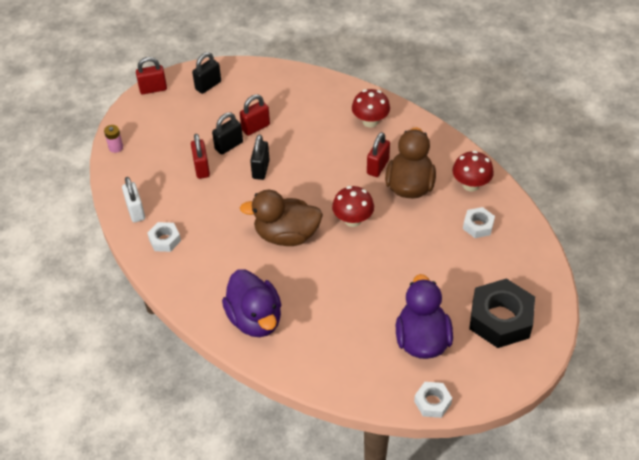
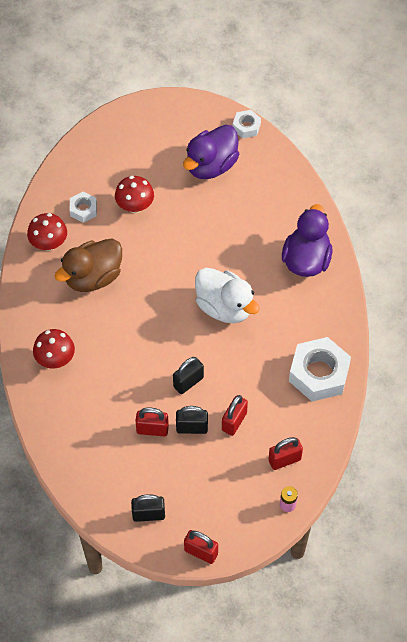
camera: 140 degrees left, 10 degrees up
white padlock [122,177,145,223] -> none
white nut [147,222,181,252] -> white nut [289,337,351,402], size x1.96
brown duck [240,190,323,246] -> white duck [195,268,260,323]
red mushroom [332,186,374,227] -> red mushroom moved to [115,176,154,213]
red padlock [367,132,390,177] -> red padlock moved to [268,437,303,470]
black nut [469,278,535,348] -> none

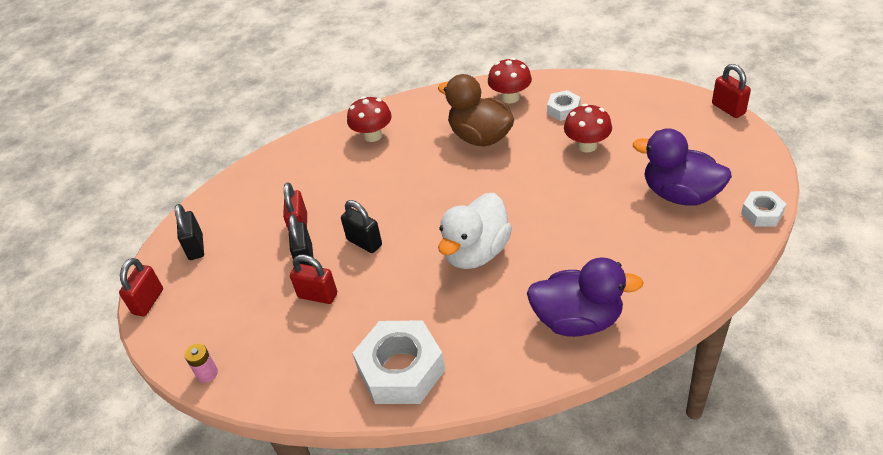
camera: 85 degrees right, 15 degrees down
red padlock [268,437,303,470] -> red padlock moved to [712,64,751,118]

